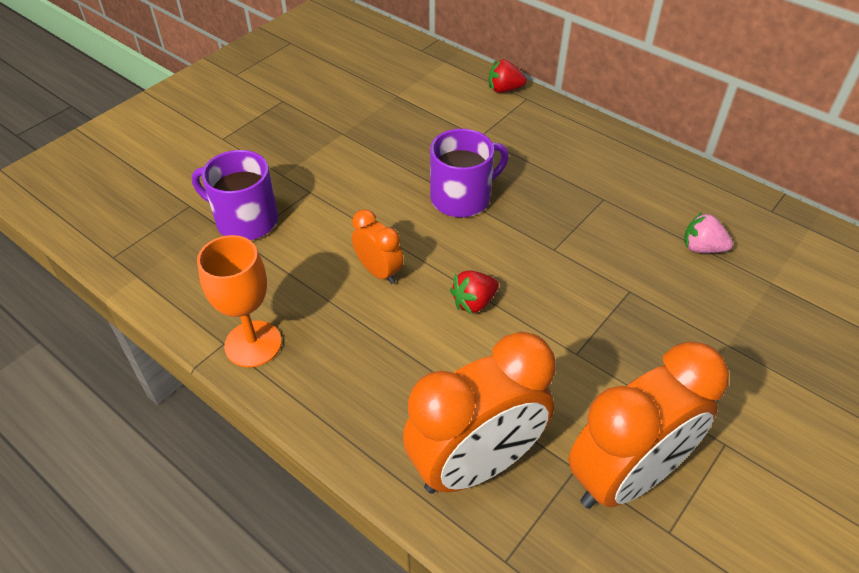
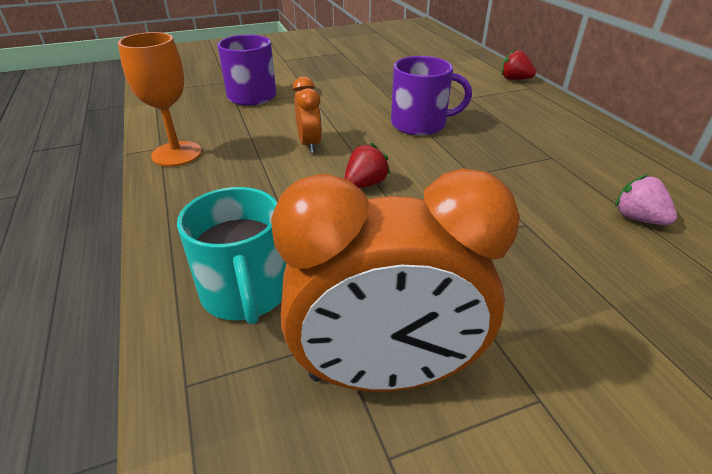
camera: 30 degrees right, 10 degrees down
orange clock [403,332,556,494] -> turquoise mug [177,187,287,325]
red strawberry [450,270,499,314] -> red strawberry turned 135 degrees clockwise [344,143,391,188]

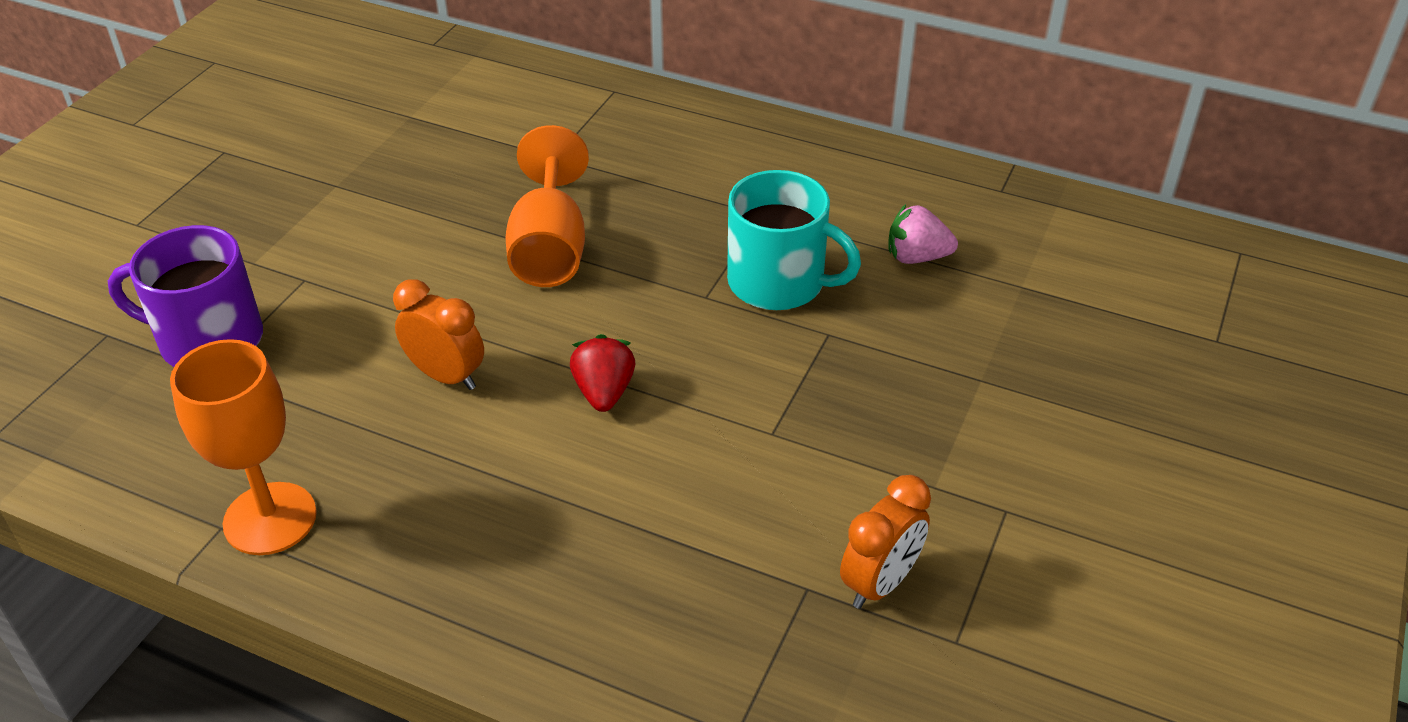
camera: 45 degrees left, 5 degrees up
turquoise mug [177,187,287,325] -> turquoise mug moved to [727,170,861,310]
orange clock [271,168,520,392] -> orange clock [840,475,931,609], size x0.49
purple mug [391,56,472,136] -> orange goblet [506,125,589,287]
red strawberry [501,49,536,80] -> none

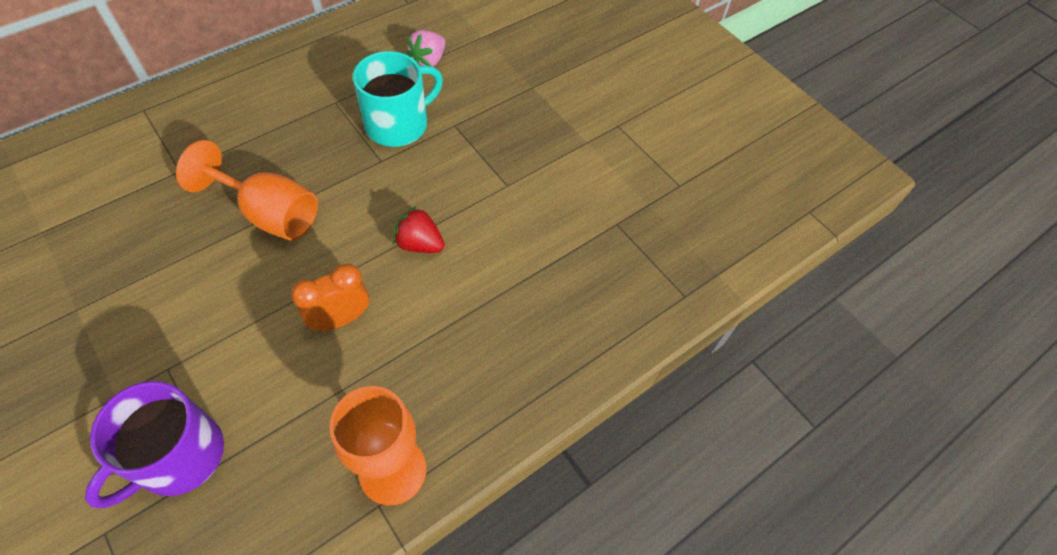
camera: 65 degrees left, 15 degrees up
orange clock [840,475,931,609] -> none

